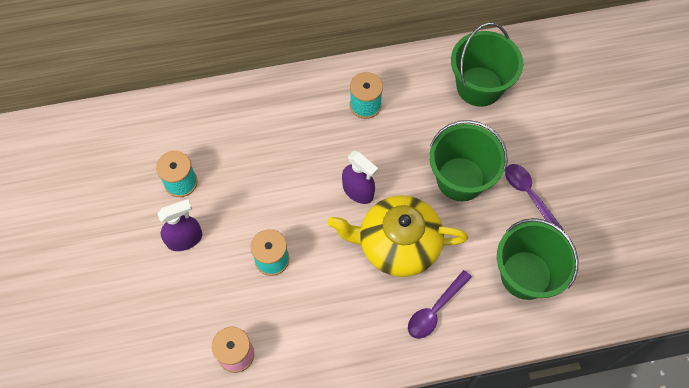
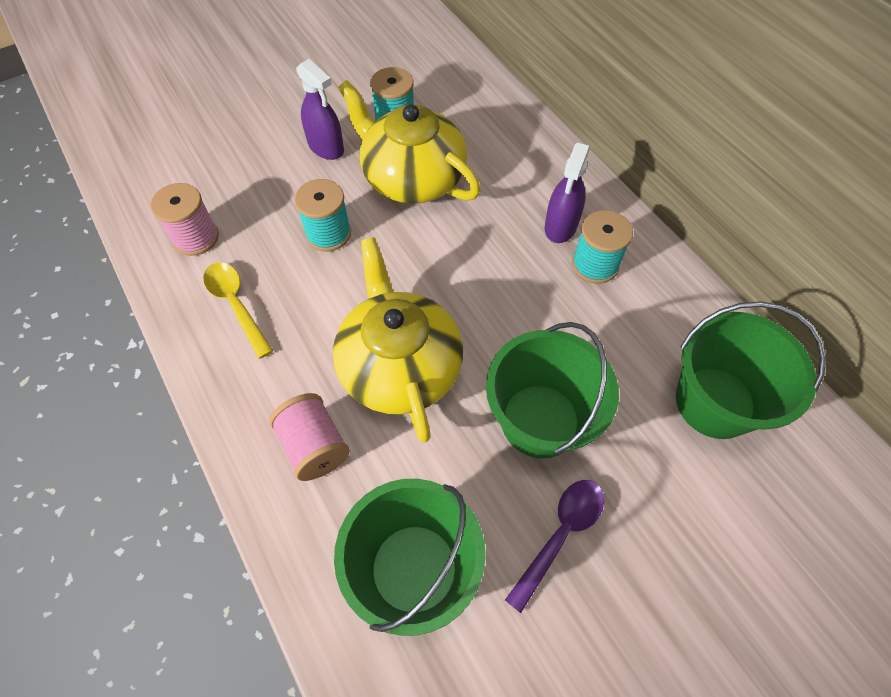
camera: 70 degrees right, 5 degrees down
purple spray bottle [342,151,378,204] -> purple spray bottle moved to [545,143,590,243]
purple spoon [408,270,472,339] -> pink spool [269,393,350,481]
none -> yellow spoon [203,262,273,359]
none -> yellow teapot [338,80,481,204]

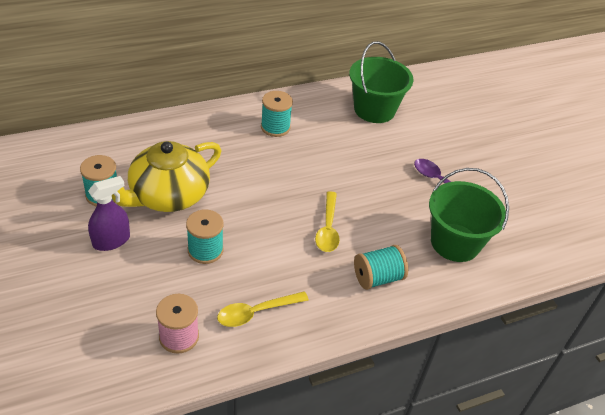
camera: 85 degrees left, 15 degrees down
pink spool [269,393,350,481] -> turquoise spool [354,245,408,290]
yellow teapot [333,238,463,443] -> yellow spoon [315,191,340,252]
green bucket [486,322,619,459] -> none
purple spray bottle [545,143,590,243] -> none

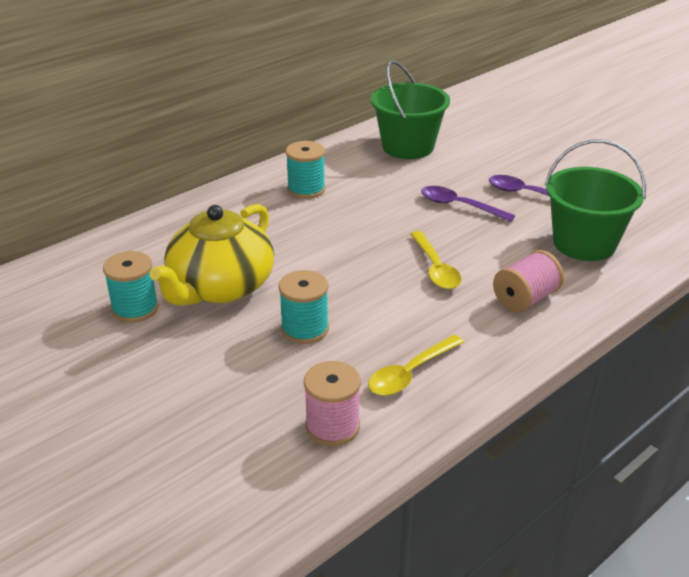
camera: 15 degrees left, 10 degrees down
purple spray bottle [88,176,130,251] -> none
turquoise spool [354,245,408,290] -> pink spool [493,250,564,313]
none -> purple spoon [421,186,515,222]

